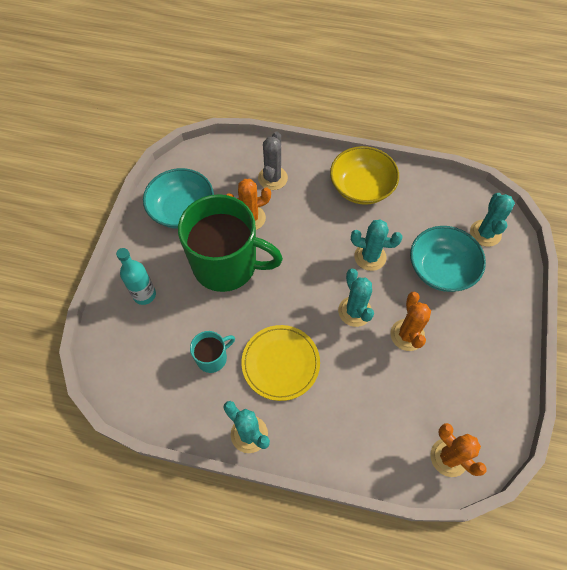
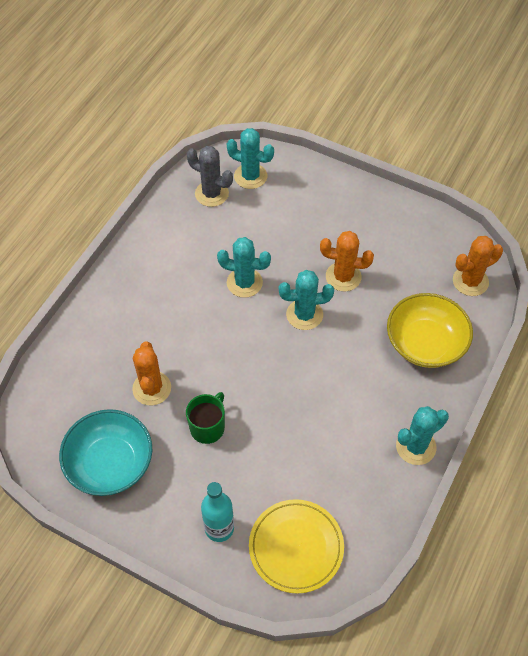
camera: 75 degrees left, 5 degrees down
green mug [178,194,283,292] -> green mug [186,392,225,444], size x0.44
turquoise mug [190,331,235,373] -> none
yellow plate [242,325,320,401] -> yellow plate moved to [249,499,344,594]
grey cactus [258,131,288,190] -> grey cactus moved to [187,146,233,207]
yellow bowl [330,146,399,205] -> yellow bowl moved to [387,293,473,368]
turquoise cactus [351,219,403,271] -> turquoise cactus turned 75 degrees clockwise [217,237,271,298]
turquoise bowl [410,226,486,292] -> none

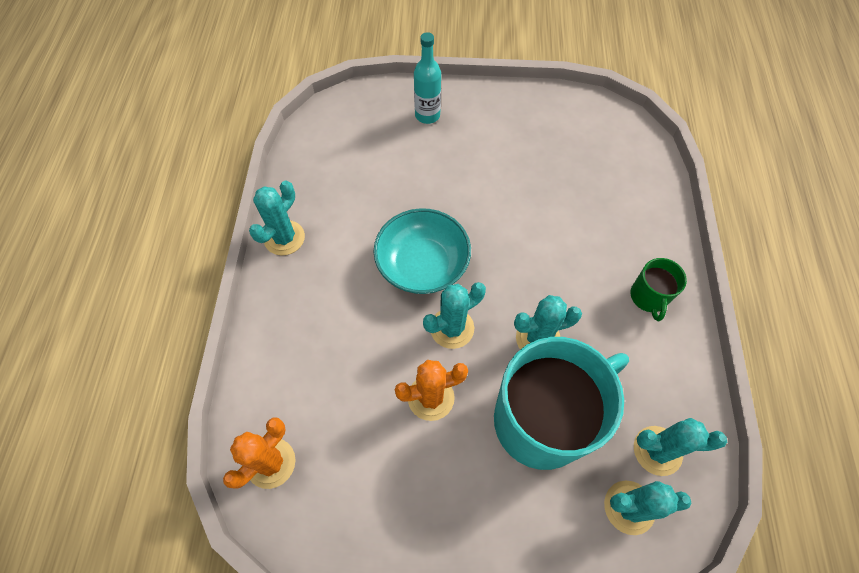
camera: 155 degrees right, 5 degrees up
turquoise bowl [59,409,152,496] -> turquoise bowl moved to [373,208,471,294]
orange cactus [132,342,171,405] -> none
green mug [186,392,225,444] -> green mug moved to [631,258,687,321]
grey cactus [187,146,233,207] -> turquoise cactus [634,418,727,476]
yellow plate [249,499,344,594] -> none
yellow bowl [387,293,473,368] -> none
none -> turquoise mug [494,337,629,470]

